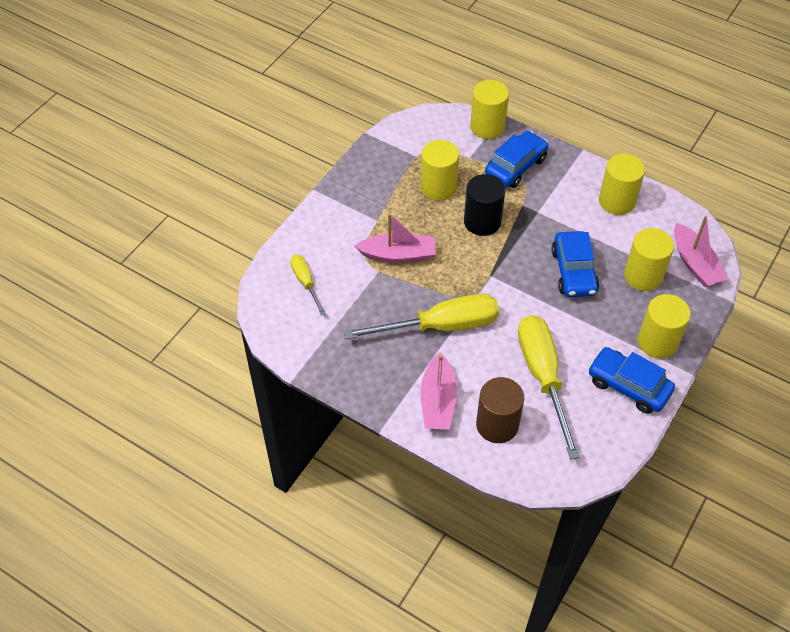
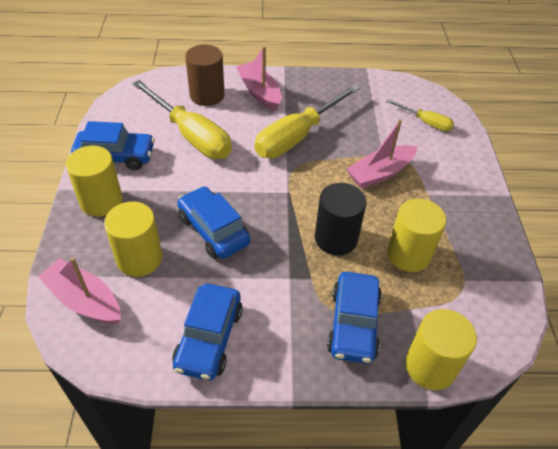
camera: 145 degrees right, 5 degrees down
yellow cylinder [599,154,645,215] -> blue car [172,284,243,380]

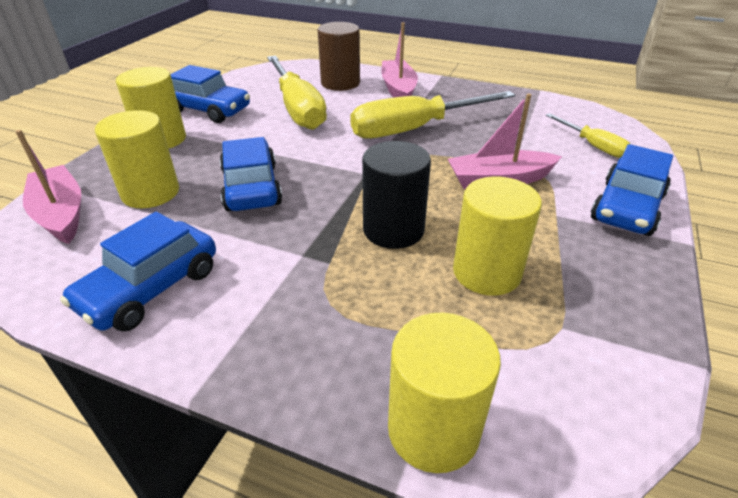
camera: 25 degrees right, 10 degrees down
blue car [327,272,382,364] -> blue car moved to [591,144,673,236]

